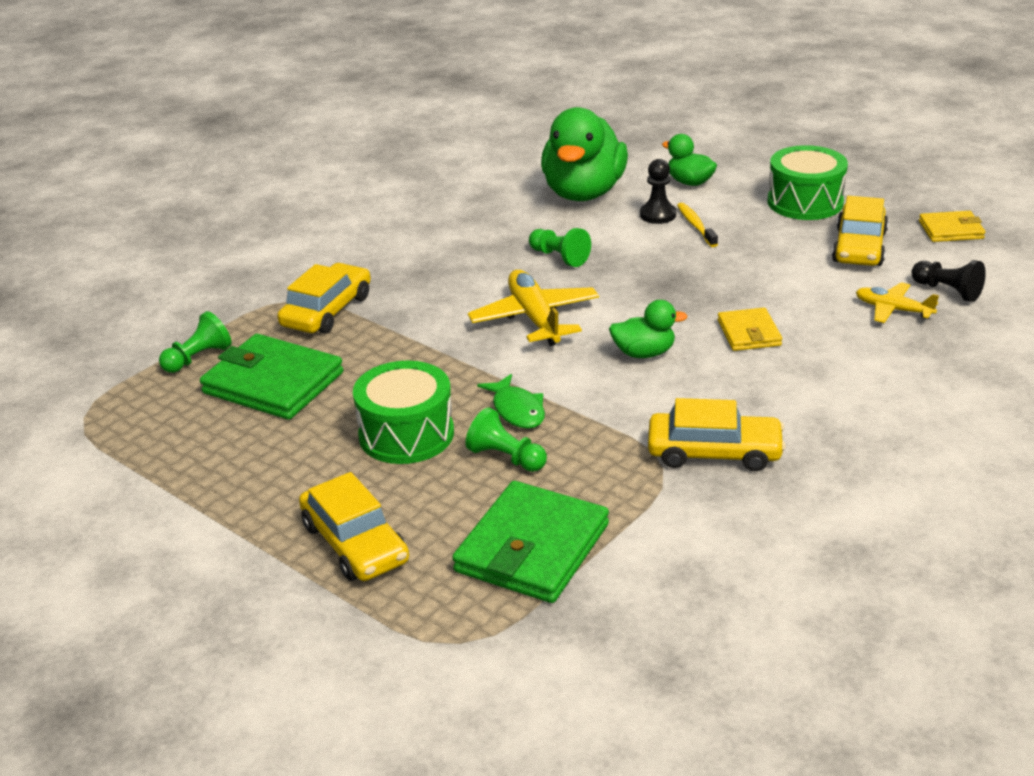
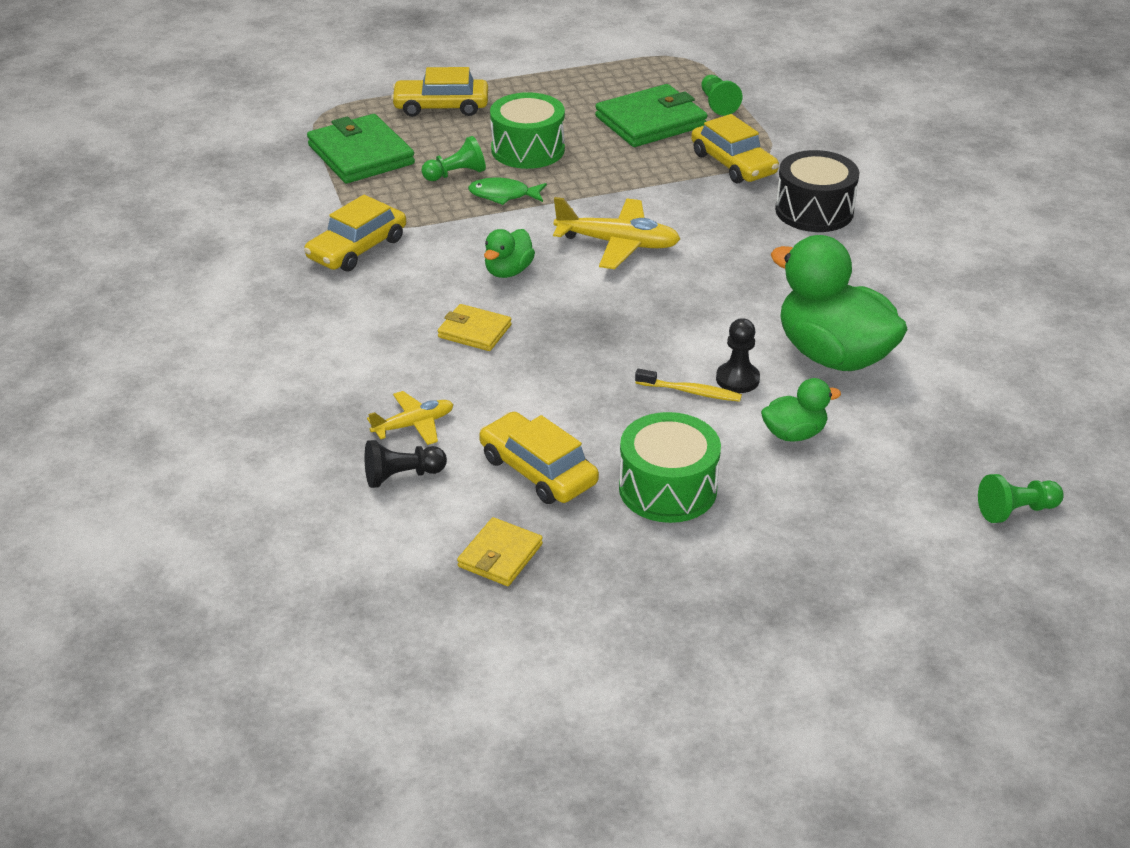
camera: 120 degrees right, 5 degrees up
green pawn [529,228,591,267] -> green pawn moved to [978,474,1064,523]
none -> black drum [775,150,860,232]

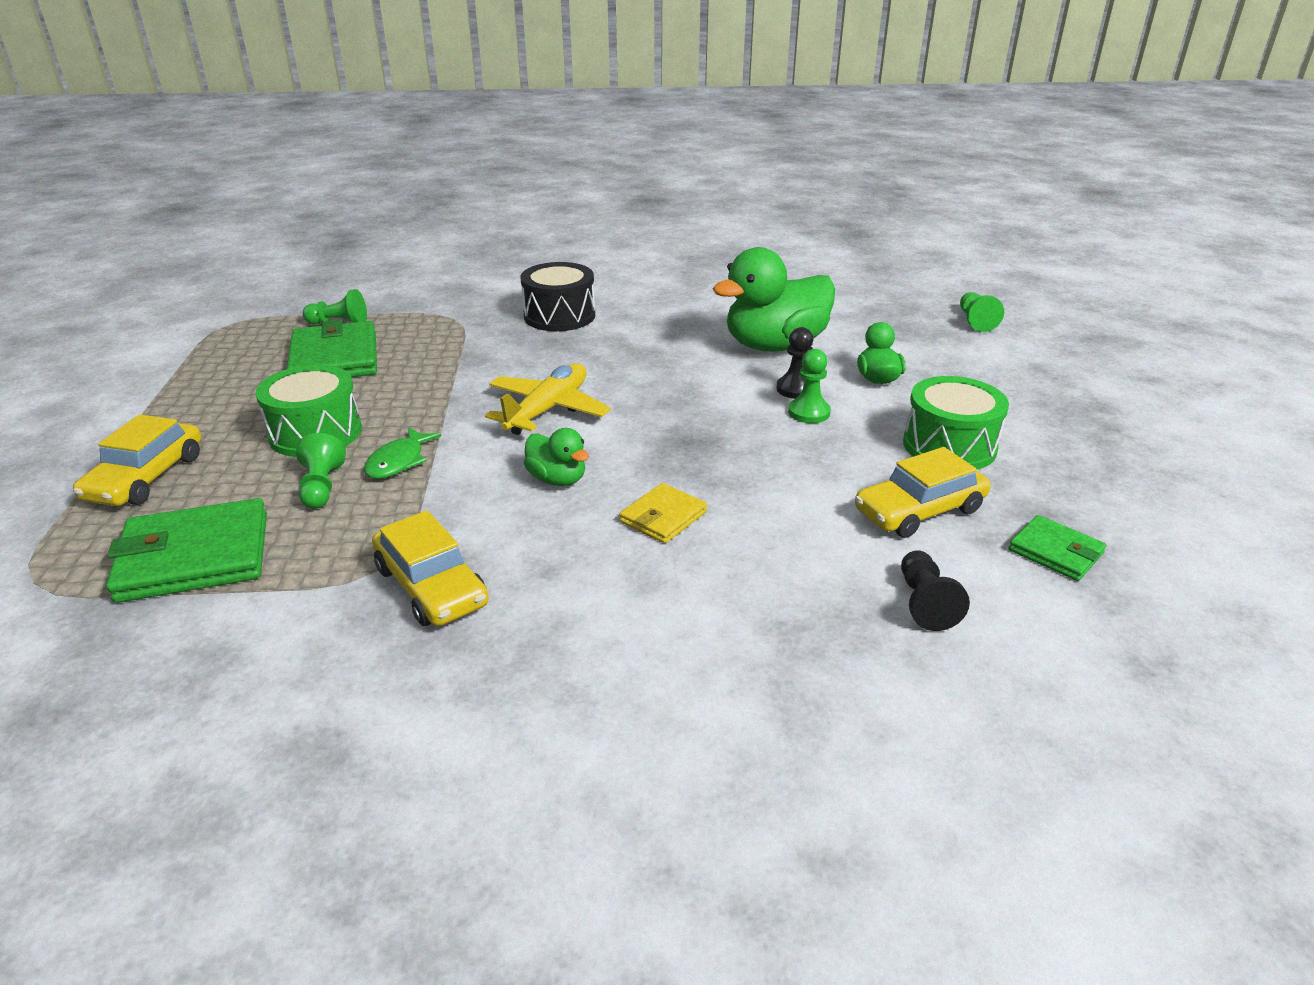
camera: 75 degrees left, 5 degrees down
yellow plane [367,391,454,445] -> none
yellow wallet [457,517,543,586] -> green wallet [1009,515,1106,581]
yellow toothbrush [635,369,742,402] -> green pawn [788,349,831,423]
yellow car [691,114,779,184] -> none

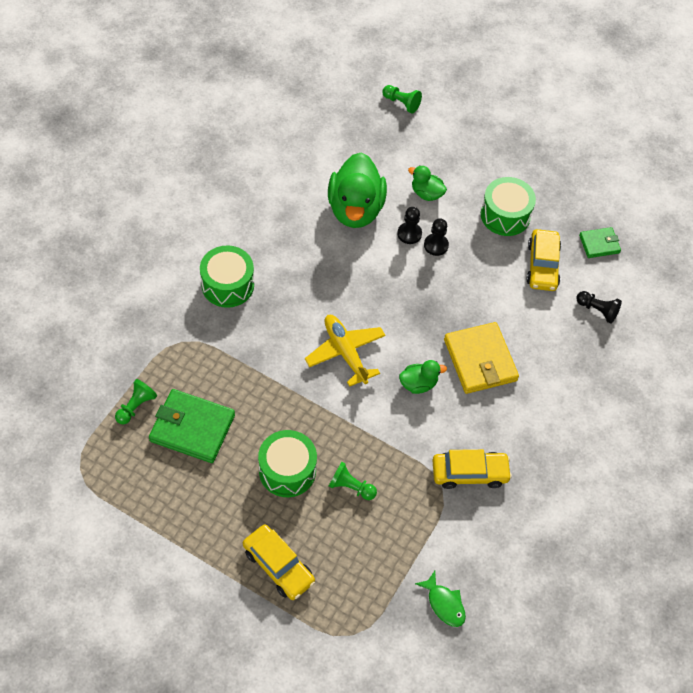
camera: 60 degrees left, 25 degrees up
green wallet [106,498,267,603] -> none
green fish [364,427,441,479] -> green fish moved to [415,571,466,627]
black drum [520,262,595,331] -> green drum [200,246,254,308]
yellow wallet [619,483,707,543] -> yellow wallet [444,322,519,394], size x1.80
green pawn [788,349,831,423] -> black pawn [424,218,449,256]

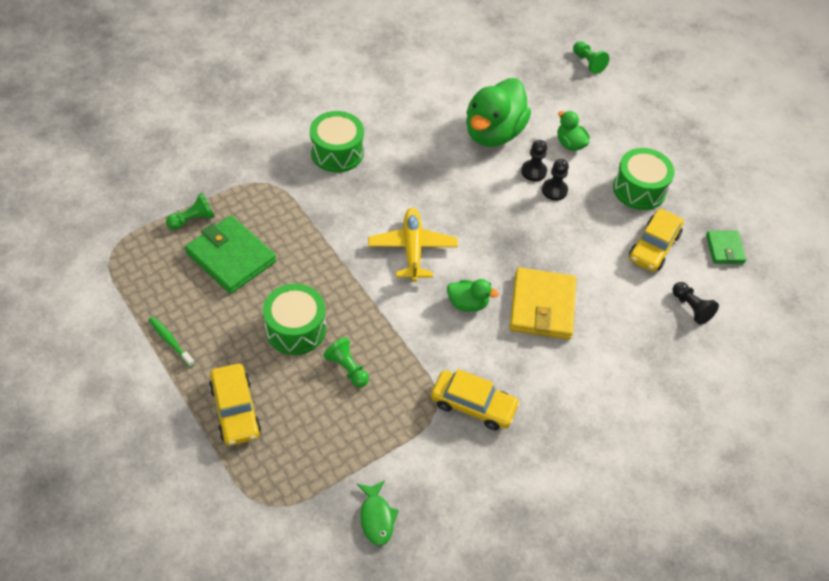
camera: 25 degrees right, 5 degrees down
green wallet [579,227,621,258] -> green wallet turned 75 degrees clockwise [706,231,746,264]
none -> green toothbrush [149,317,195,368]

